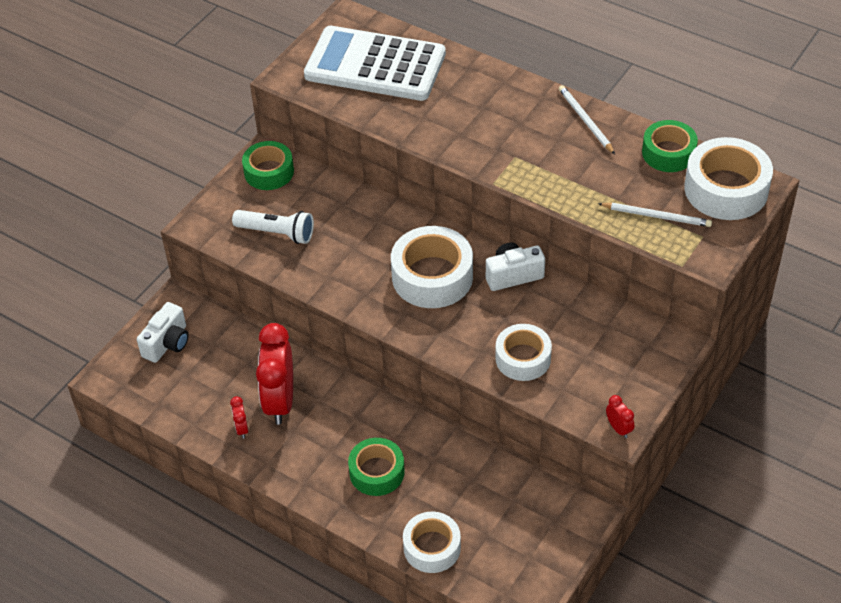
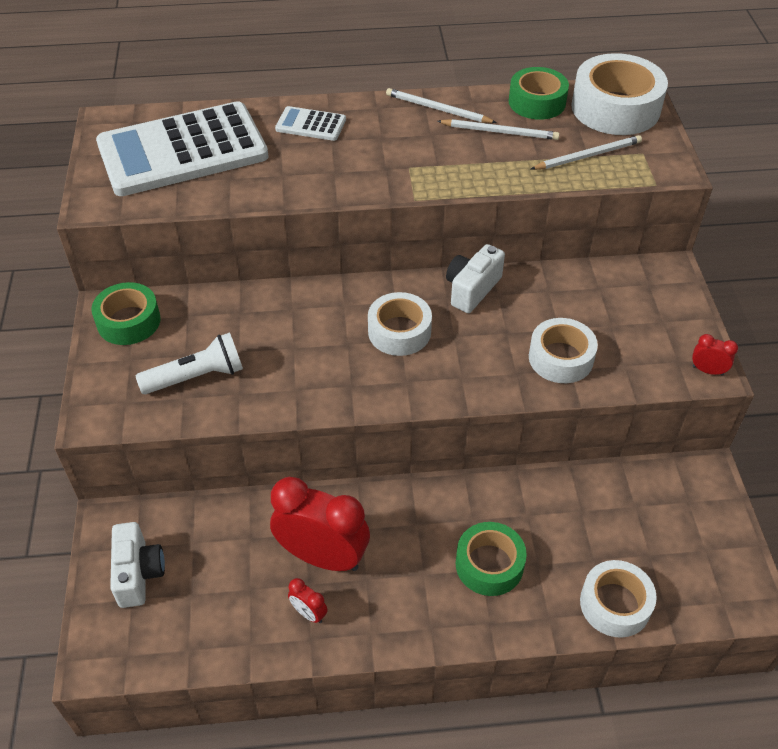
camera: 40 degrees left, 0 degrees up
red clock [256,323,293,425] -> red clock turned 150 degrees clockwise [270,477,370,571]
white tape [391,226,473,308] -> white tape [368,292,432,356], size x0.65
none -> white calculator [275,106,346,141]
none -> white pencil [437,119,560,140]

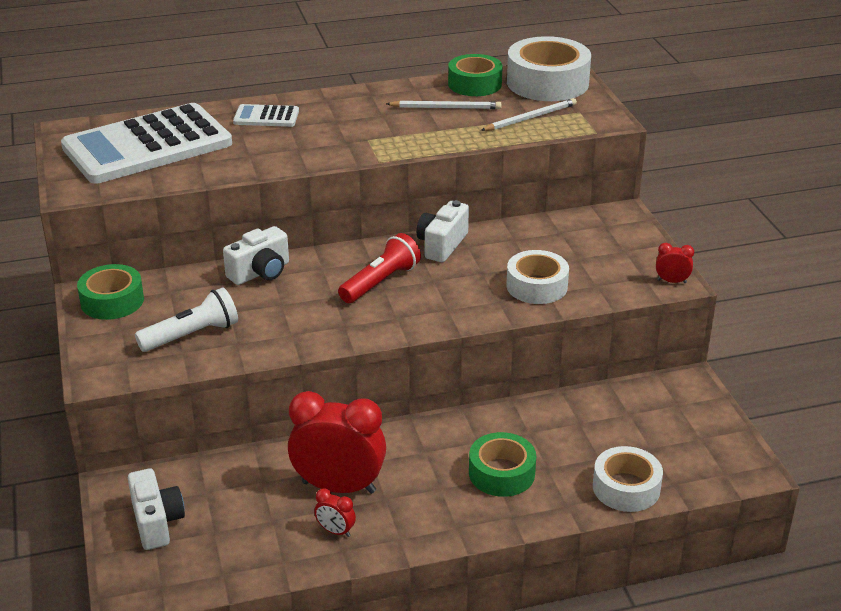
camera: 10 degrees left, 15 degrees down
white tape [368,292,432,356] -> red flashlight [338,233,421,303]
white pencil [386,88,497,123] -> none
none -> white camera [223,226,289,285]

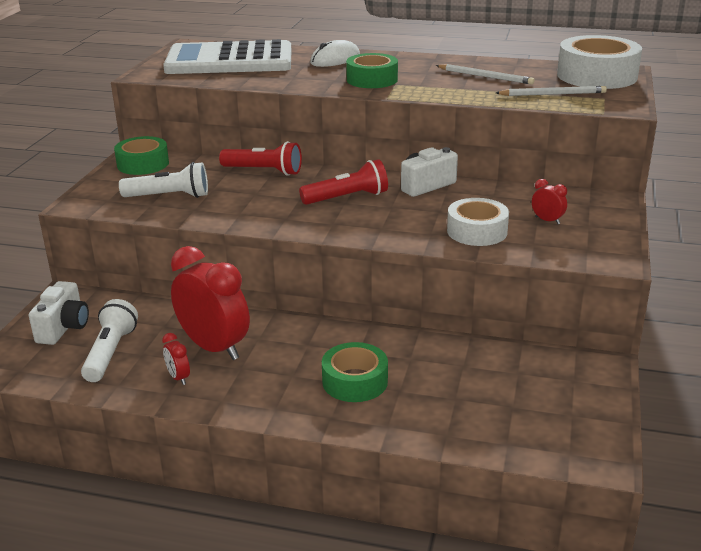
camera: 30 degrees right, 5 degrees down
white camera [223,226,289,285] -> red flashlight [219,141,302,176]
white calculator [233,104,299,127] -> white mouse [310,40,360,67]
green tape [448,54,503,96] -> green tape moved to [346,53,398,88]
white tape [593,446,663,512] -> none
red clock [656,243,694,283] -> red clock moved to [532,179,567,224]
none -> white flashlight [81,299,138,382]

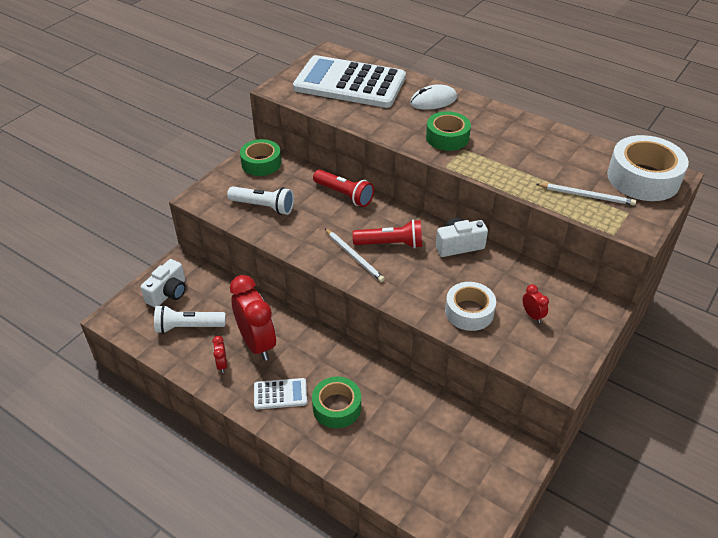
camera: 20 degrees right, 15 degrees up
white flashlight [81,299,138,382] -> white flashlight turned 120 degrees counterclockwise [154,305,226,334]
white pencil [436,64,534,85] -> white pencil moved to [325,229,385,282]
none -> white calculator [254,378,307,410]

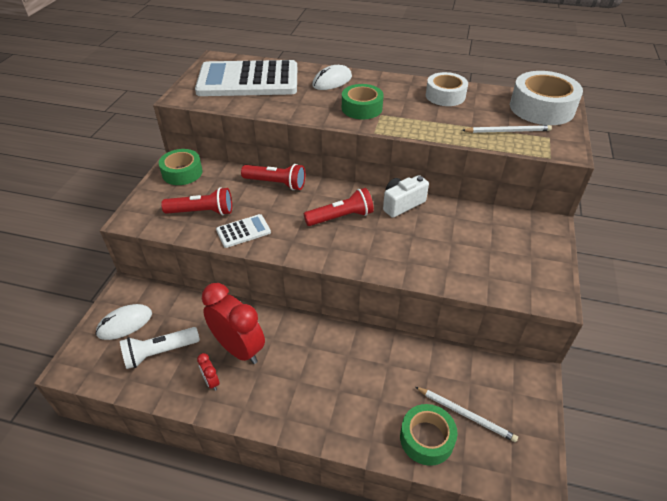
camera: 20 degrees left, 0 degrees up
white camera [140,259,186,308] -> white mouse [95,304,152,340]
white flashlight [227,186,294,215] -> red flashlight [161,187,232,215]
white calculator [254,378,307,410] -> white calculator moved to [216,214,271,248]
green tape [312,377,361,428] -> green tape moved to [400,404,457,466]
white pencil [325,229,385,282] -> white pencil moved to [416,387,518,442]
white tape [445,282,496,331] -> white tape moved to [426,72,468,106]
red clock [523,284,549,323] -> none

